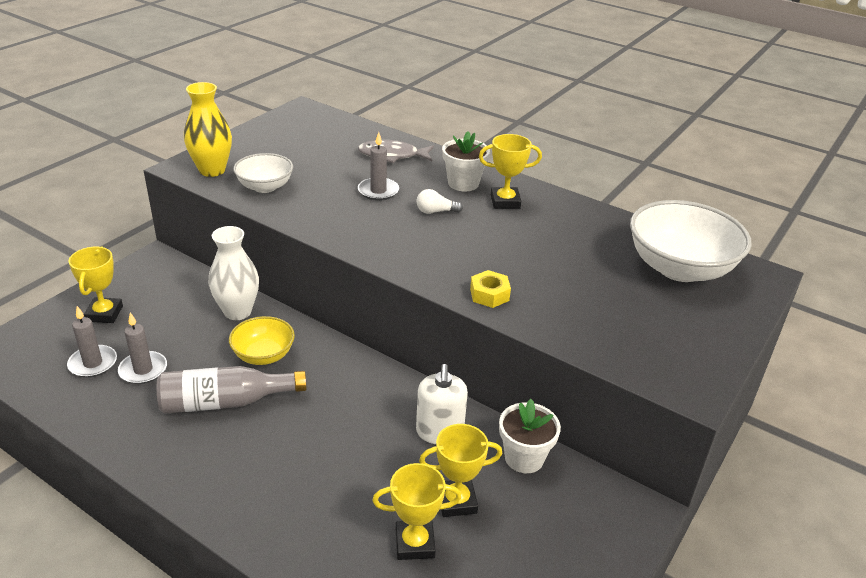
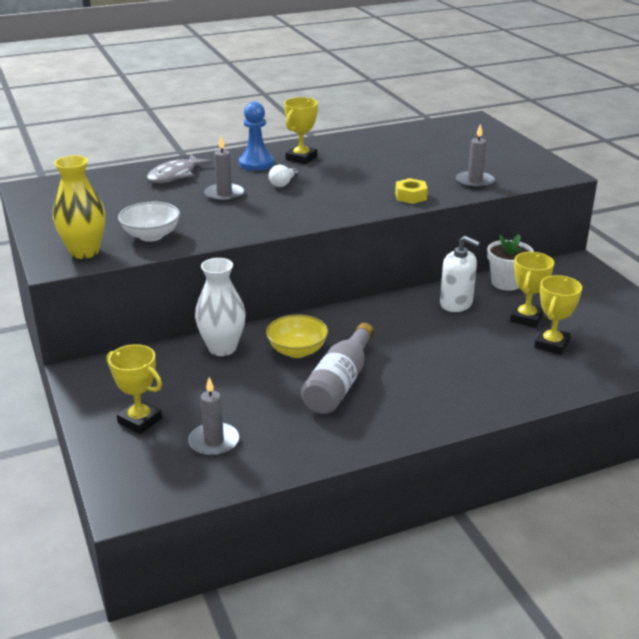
camera: 55 degrees left, 5 degrees down
grey candle [118,313,167,384] -> grey candle moved to [456,123,495,189]
white flower pot [442,131,490,192] -> blue pawn [239,102,274,171]
white bowl [630,200,752,282] -> none

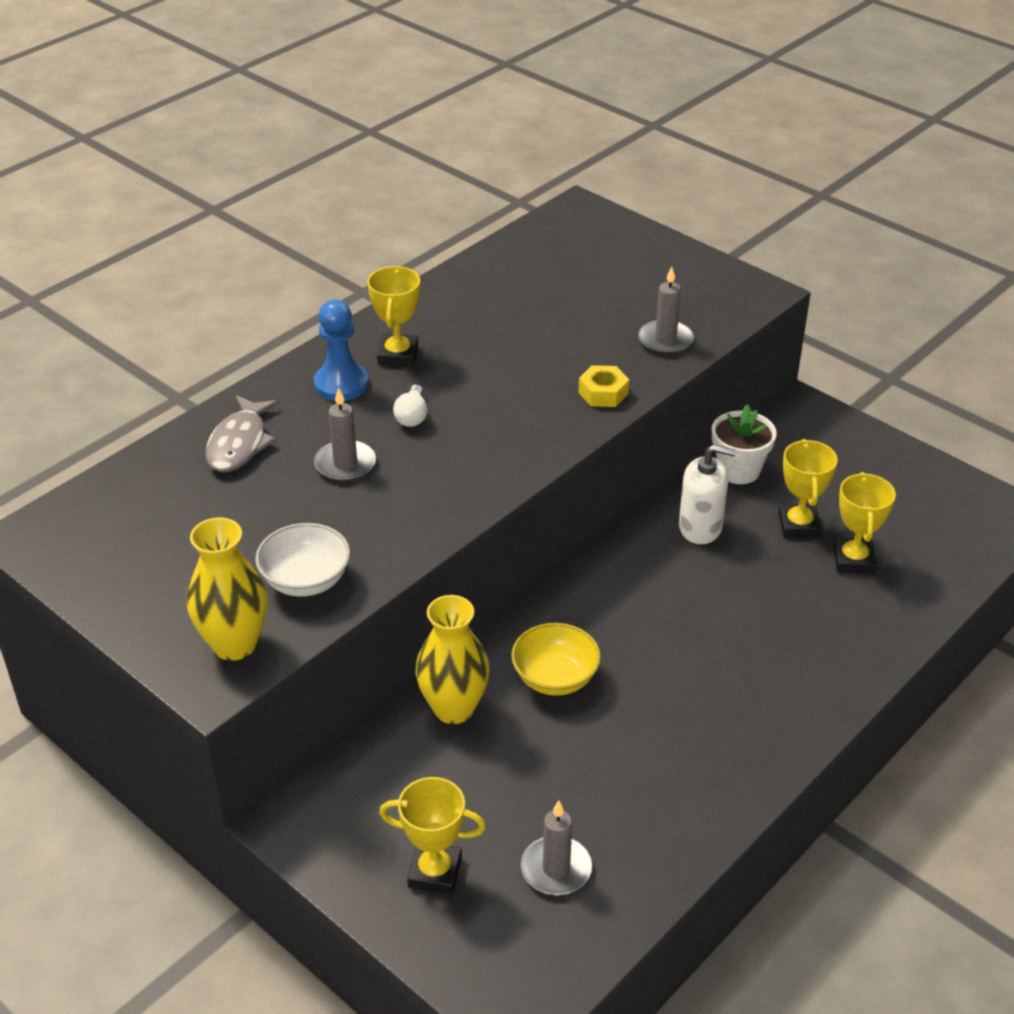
camera: 25 degrees left, 10 degrees up
white vase [195,258,246,356] -> yellow vase [416,595,490,724]
grey bottle [301,323,374,414] -> none

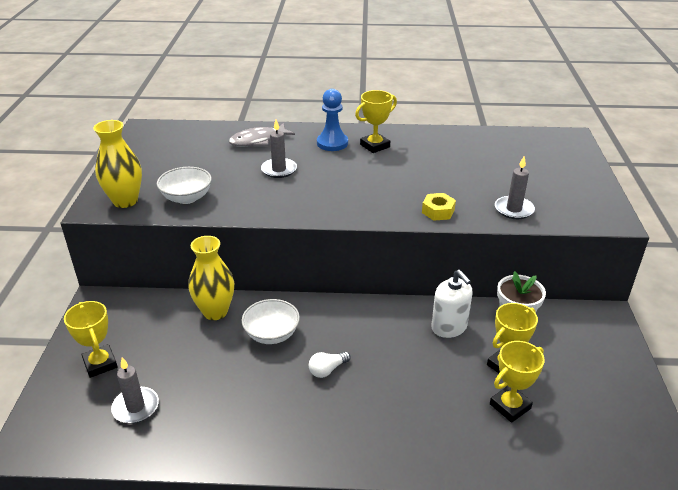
camera: 50 degrees right, 5 degrees down
white light bulb [393,385,427,427] -> white light bulb moved to [309,352,351,378]
yellow bowl [511,623,601,696] -> white bowl [242,299,300,344]

